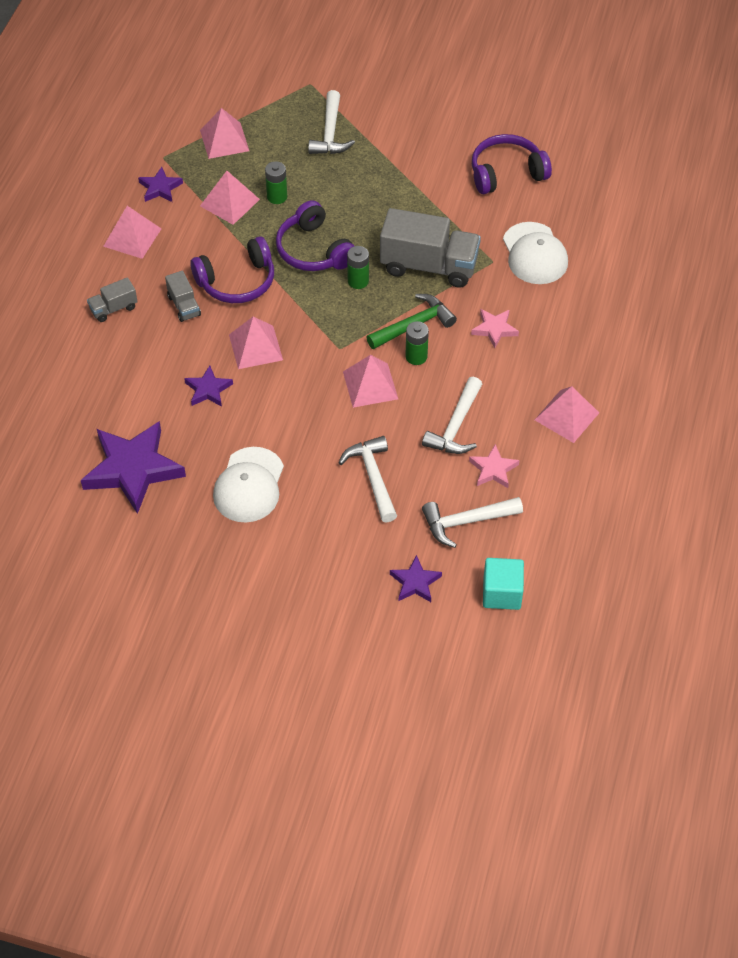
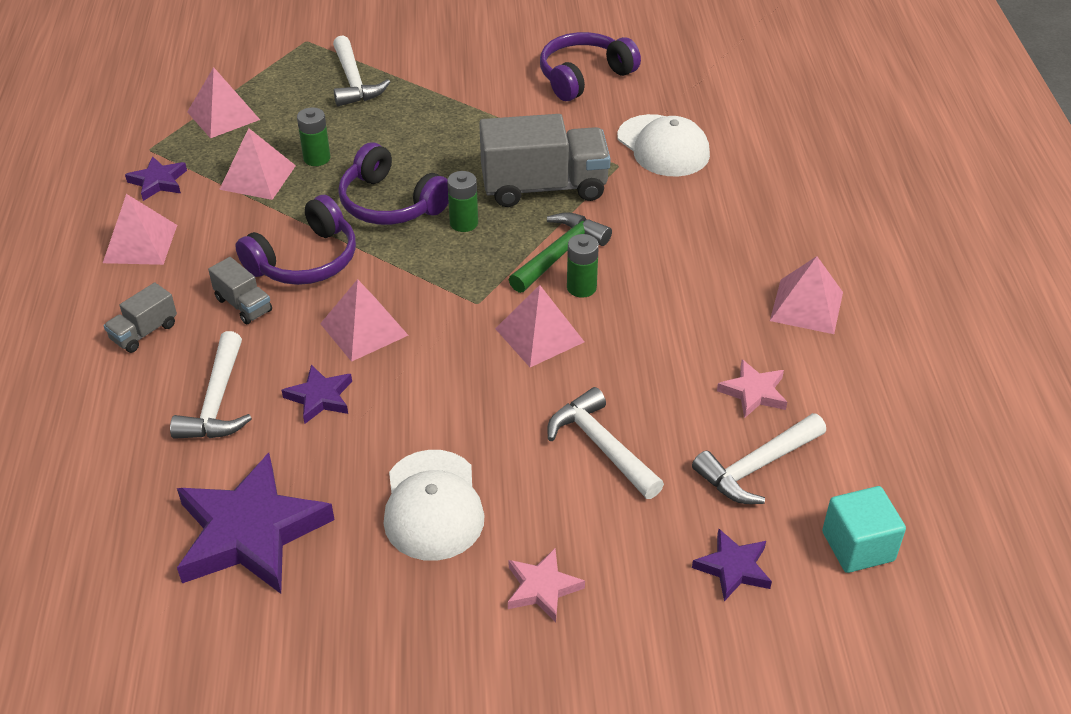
camera: 20 degrees left, 10 degrees down
white hammer [422,377,482,454] -> white hammer moved to [170,331,252,439]
pink star [471,309,519,348] -> pink star moved to [508,548,585,622]

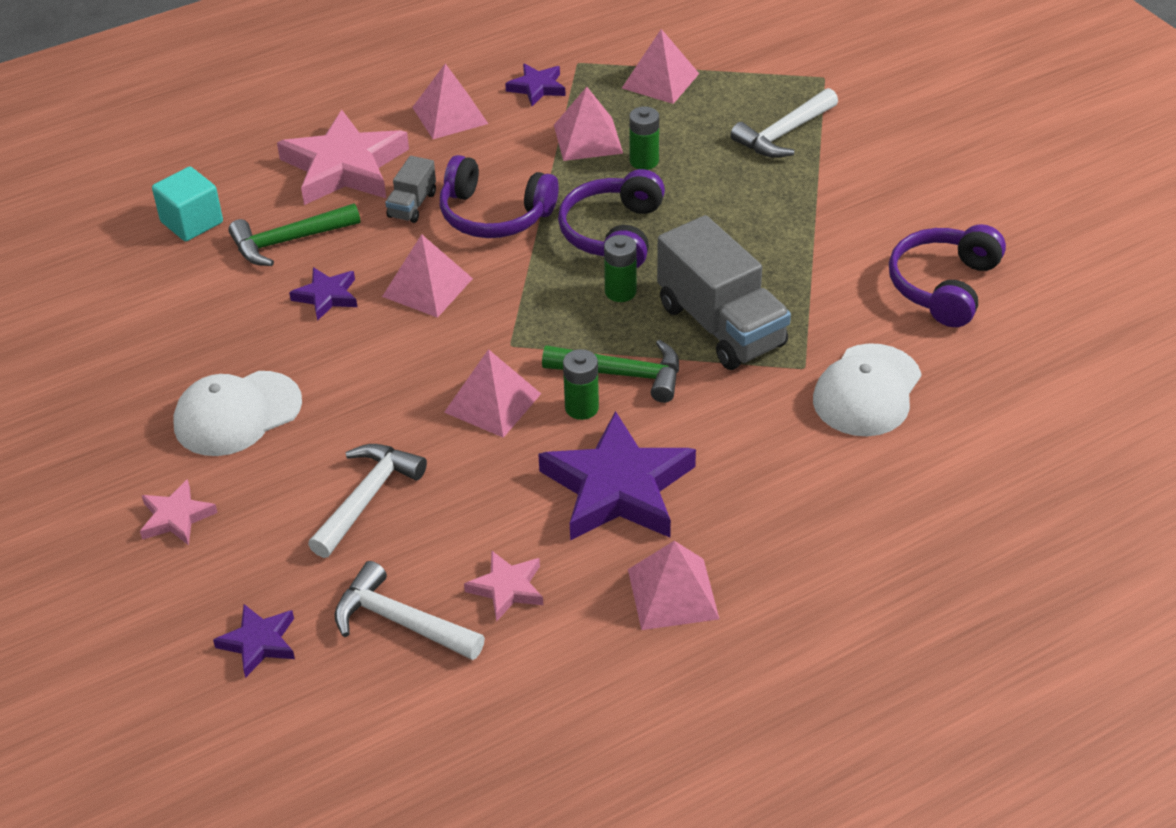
camera: 65 degrees right, 0 degrees up
grey truck [104,283,177,353] -> pink star [277,110,409,205]
white hammer [170,331,252,439] -> green hammer [228,203,360,266]
purple star [177,453,334,594] -> purple star moved to [538,411,696,541]
purple headphones [540,32,641,101] -> purple headphones turned 90 degrees counterclockwise [889,224,1006,327]
turquoise cube [822,486,906,573] -> turquoise cube moved to [152,166,223,241]

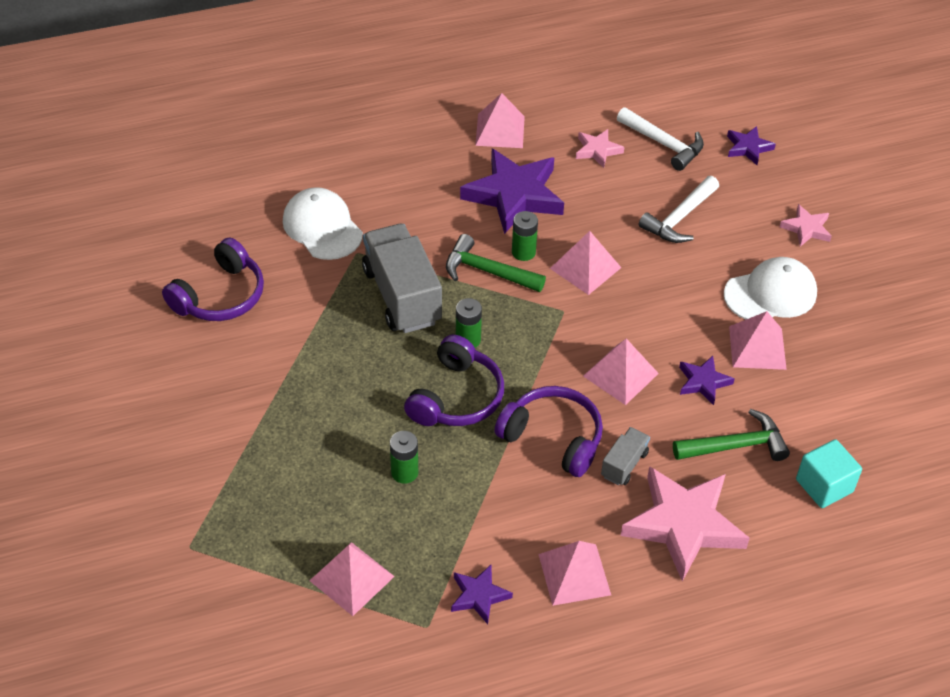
camera: 170 degrees left, 5 degrees up
pink pyramid [554,87,623,161] -> pink pyramid moved to [729,311,787,370]
white hammer [730,88,838,158] -> none
white cap [813,343,921,436] -> white cap turned 75 degrees counterclockwise [283,187,363,260]

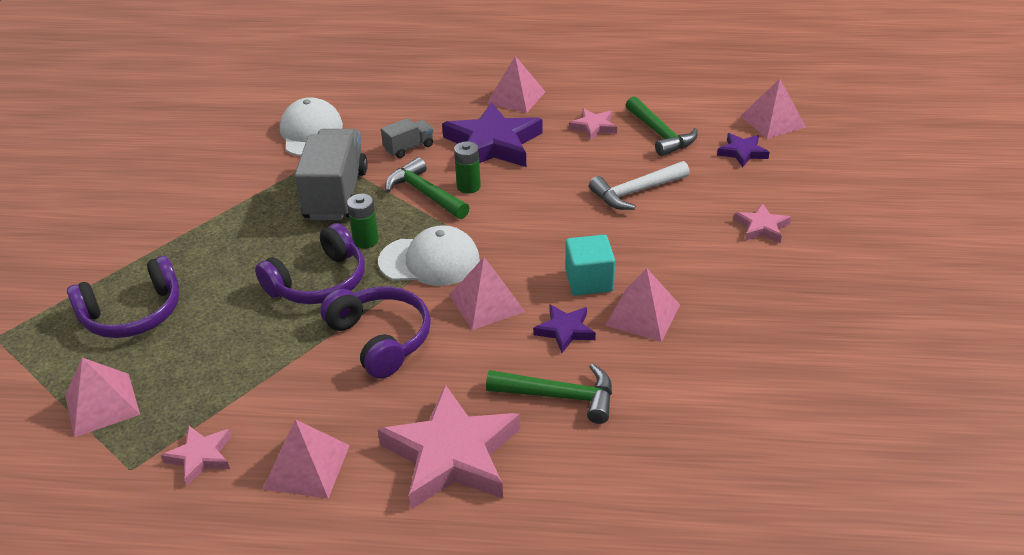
camera: 25 degrees right, 10 degrees down
purple headphones [162,238,264,321] -> purple headphones moved to [67,256,179,338]
green battery [390,431,418,484] -> none
purple star [451,565,513,624] -> pink star [161,426,231,486]
pink pyramid [550,231,621,295] -> pink pyramid moved to [740,79,806,139]
grey truck [601,427,650,485] -> grey truck moved to [381,118,433,158]
white hammer [617,107,704,171] -> green hammer [626,96,698,156]
white cap [724,257,817,319] -> white cap moved to [378,225,480,286]
turquoise cube [796,439,862,508] -> turquoise cube moved to [565,235,615,296]

